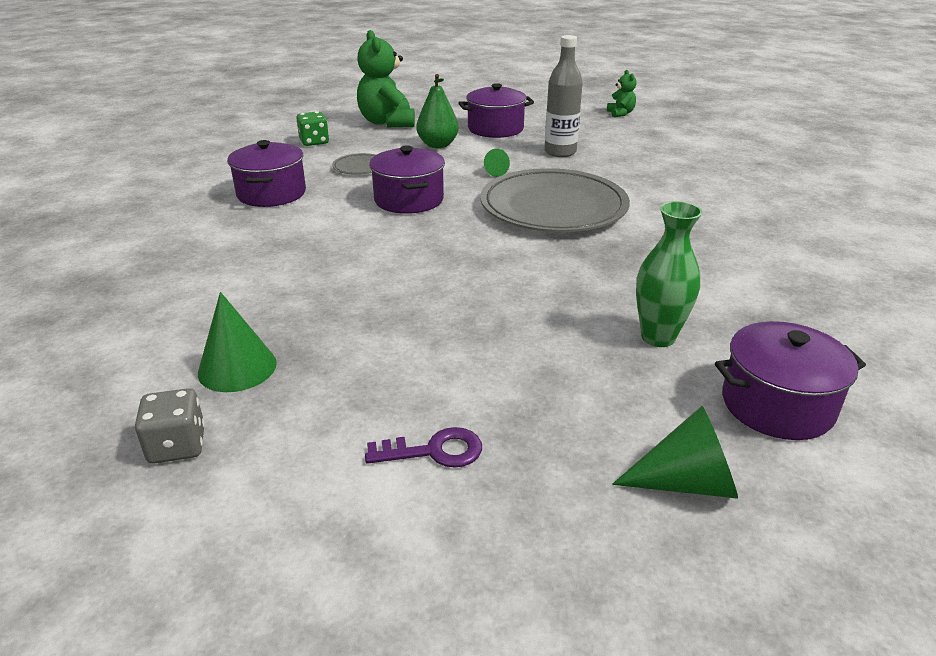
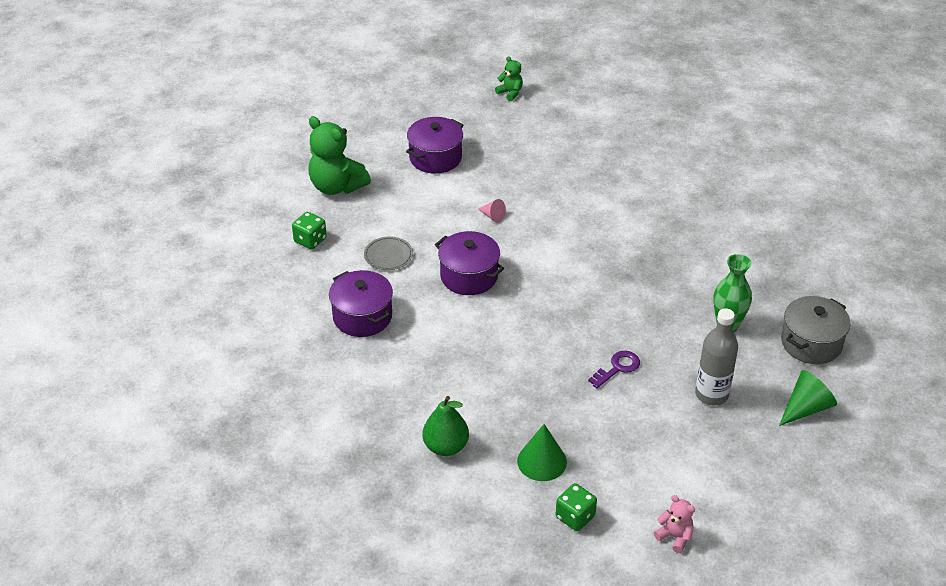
camera: 35 degrees left, 10 degrees up
grey dice [135,388,205,464] -> green dice [556,483,597,531]
purple key [365,427,482,468] -> purple key moved to [588,351,640,388]
green pear [416,74,459,148] -> green pear moved to [423,396,469,456]
grey plate [480,168,630,232] -> none
green cone [484,149,510,177] -> pink cone [478,199,506,223]
grey bottle [544,35,583,157] -> grey bottle moved to [695,308,738,405]
purple pot [715,321,866,440] -> grey pot [781,296,851,364]
none -> pink teddy bear [654,495,695,553]

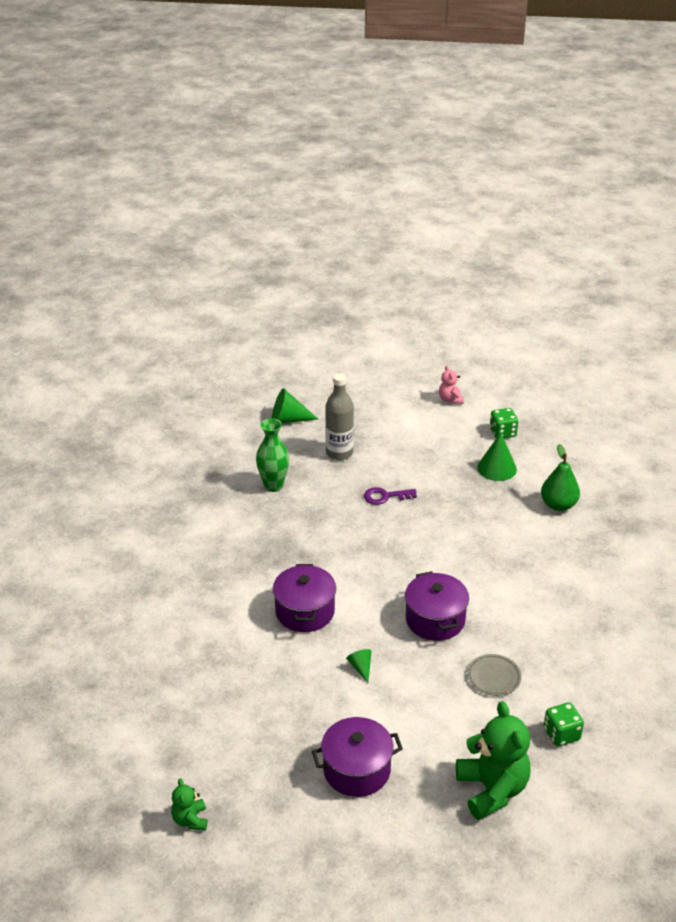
camera: 145 degrees left, 5 degrees down
purple pot [329,270,393,337] -> purple pot moved to [273,564,336,632]
pink cone [478,199,506,223] -> green cone [346,649,372,683]
grey pot [781,296,851,364] -> none

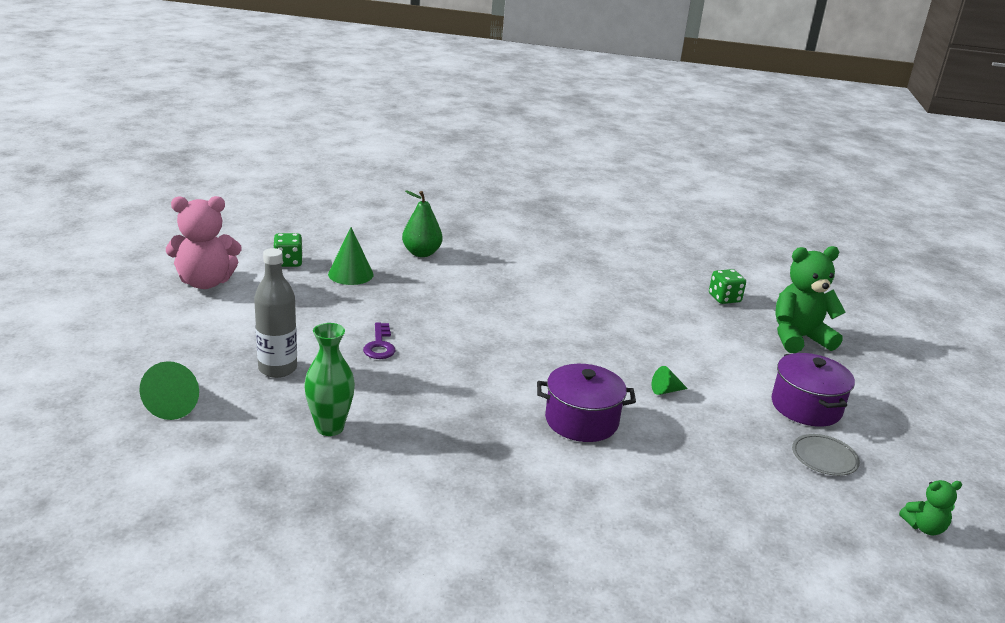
camera: 90 degrees left, 10 degrees down
purple pot [405,571,469,641] -> none
pink teddy bear [439,365,464,404] -> pink teddy bear [166,196,241,289], size x2.02
grey plate [467,654,521,696] -> grey plate moved to [792,434,860,476]

